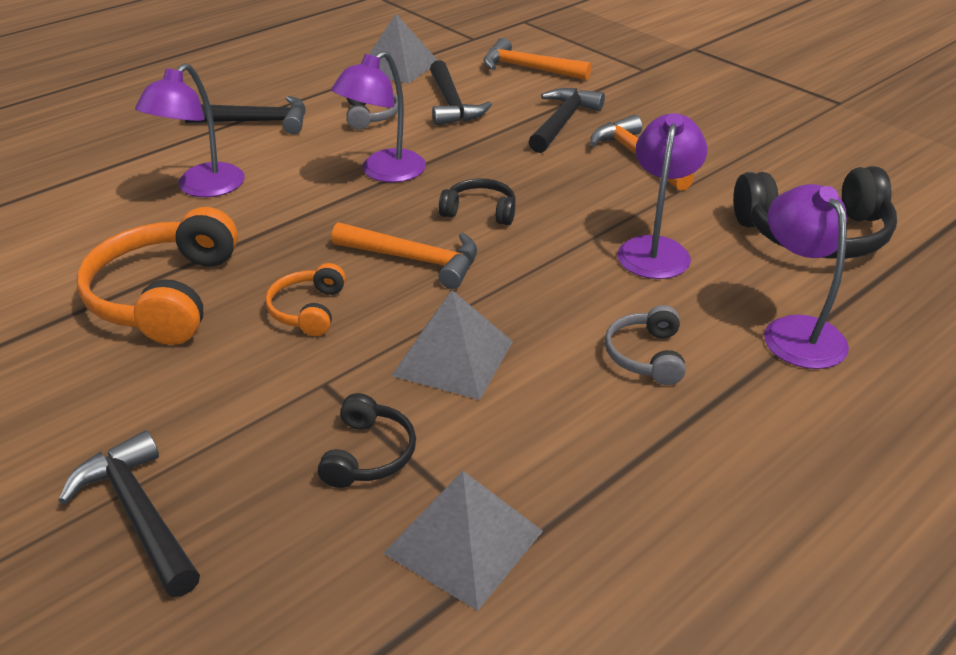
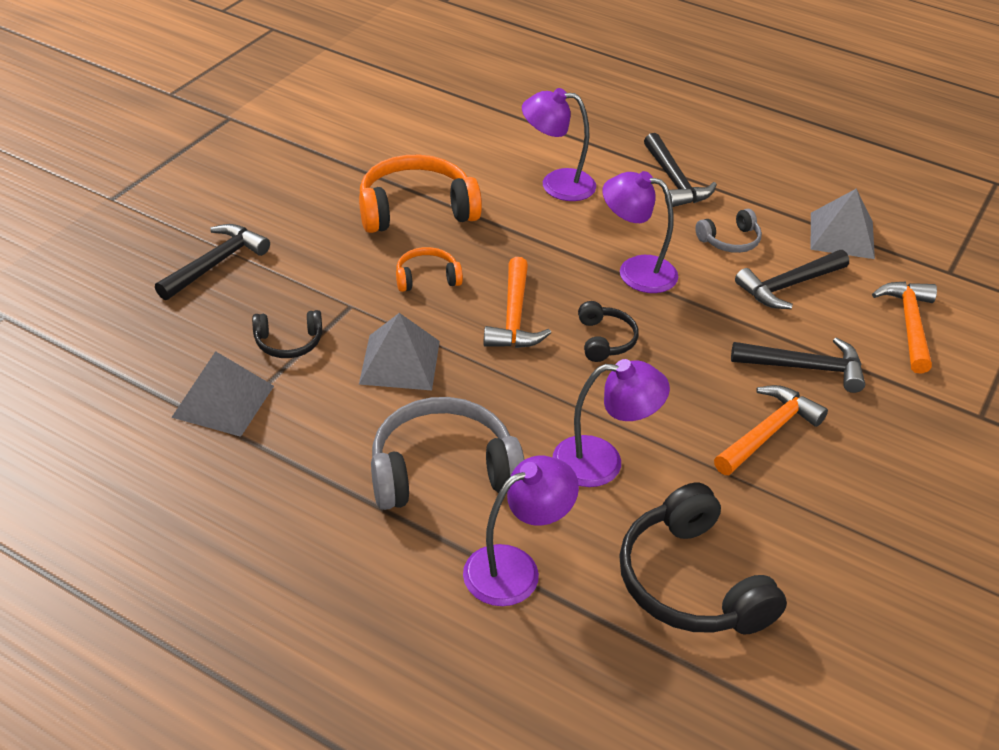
camera: 70 degrees right, 5 degrees up
grey headphones [605,305,686,385] -> grey headphones [371,397,524,510], size x1.93

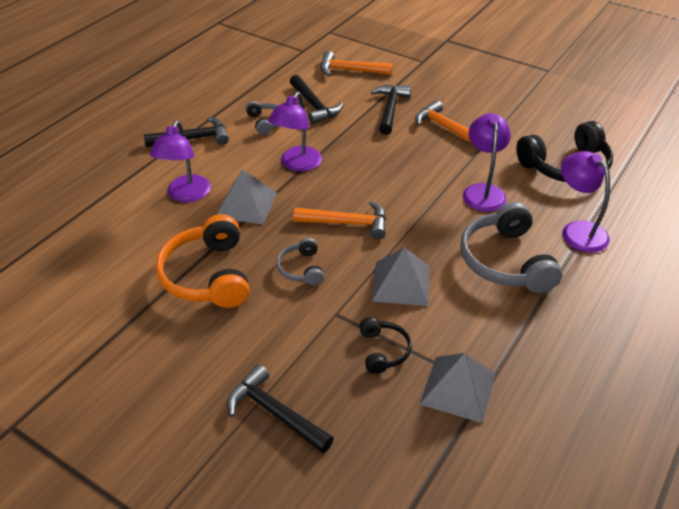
camera: 85 degrees left, 0 degrees up
orange headphones [396,247,463,292] -> grey headphones [276,237,324,285]
black headphones [578,301,639,362] -> none
grey pyramid [811,188,875,259] -> grey pyramid moved to [216,169,277,225]

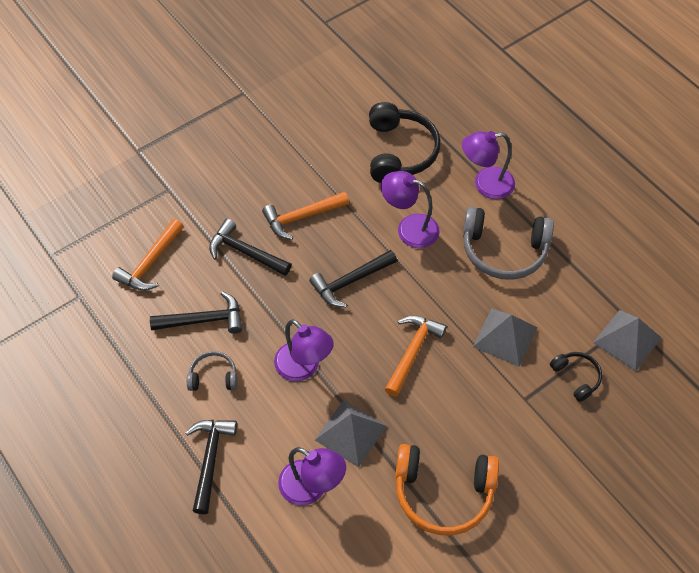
camera: 70 degrees left, 15 degrees up
black hammer [227,364,334,453] -> black hammer moved to [309,250,397,307]
grey headphones [276,237,324,285] -> none
black headphones [359,317,412,374] -> black headphones turned 45 degrees clockwise [550,352,602,402]

